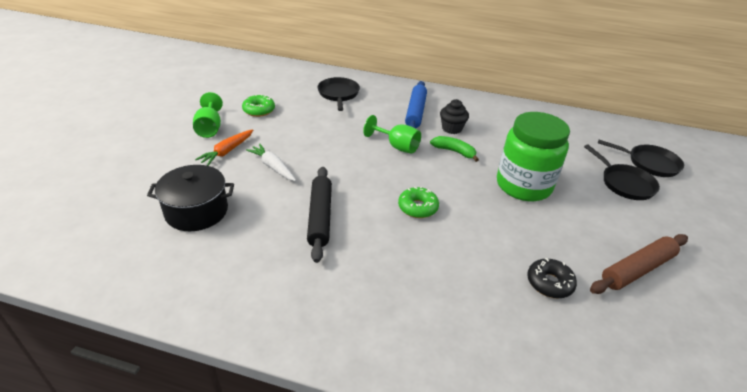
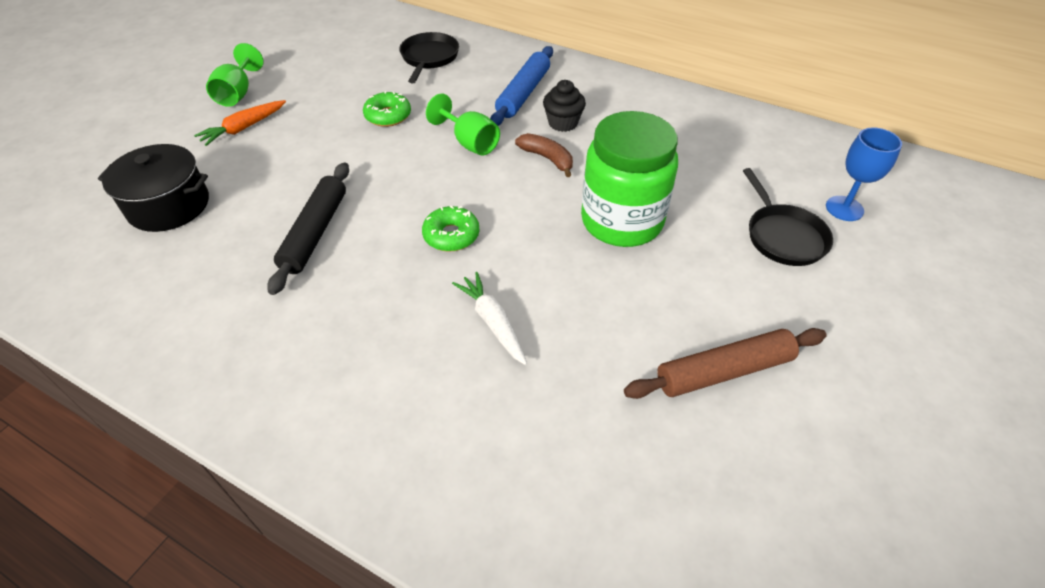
camera: 15 degrees right, 10 degrees up
green donut [242,94,275,117] -> green donut moved to [363,91,411,127]
white carrot [246,144,296,181] -> white carrot moved to [452,272,527,365]
green banana [430,136,479,162] -> brown banana [515,133,573,177]
black donut [527,258,577,299] -> none
black pan [598,140,684,177] -> blue goblet [826,128,902,221]

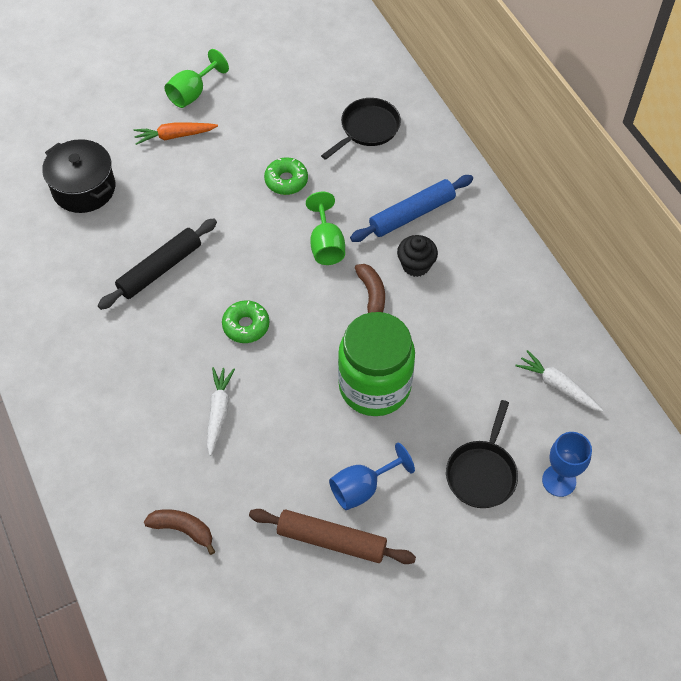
camera: 35 degrees right, 10 degrees up
none -> brown banana [144,509,215,555]
none -> blue goblet [329,442,415,510]
none -> white carrot [515,350,603,411]

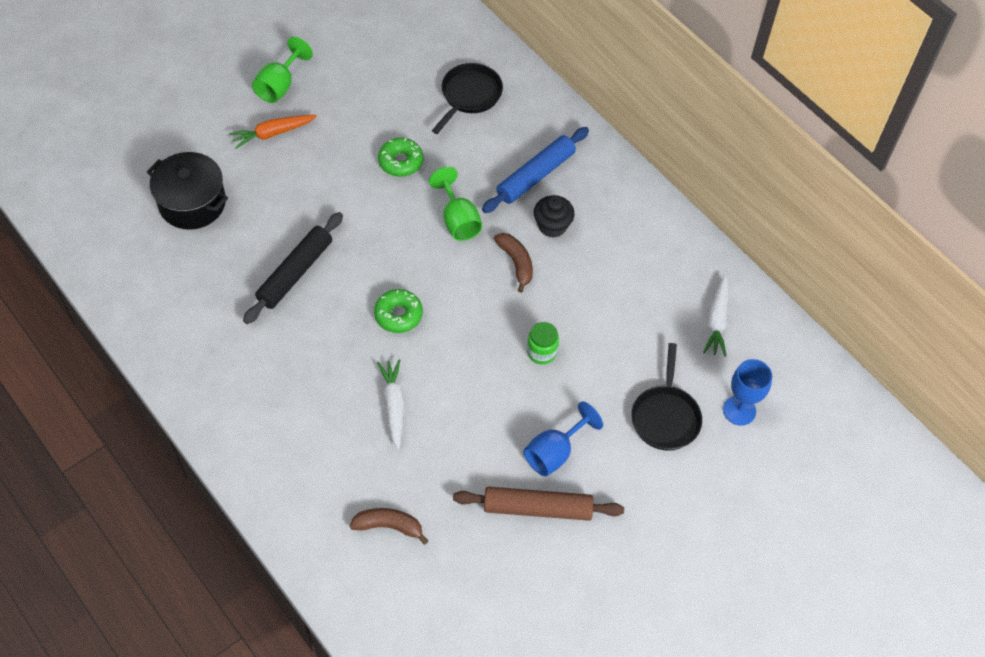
camera: 15 degrees left, 0 degrees up
green jar [338,312,415,416] -> green jar [527,322,559,364], size x0.41
white carrot [515,350,603,411] -> white carrot turned 105 degrees counterclockwise [703,275,728,357]

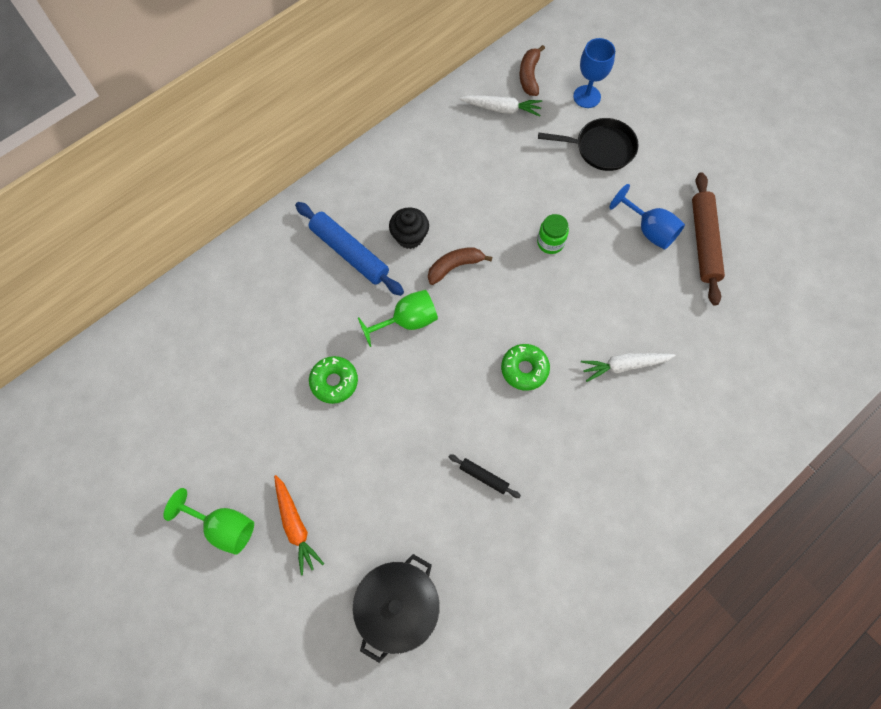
camera: 90 degrees left, 10 degrees up
black rolling pin [243,212,343,324] -> black rolling pin [449,454,521,498], size x0.49
brown banana [350,508,428,545] -> brown banana moved to [520,45,545,96]
black pan [432,63,503,134] -> none

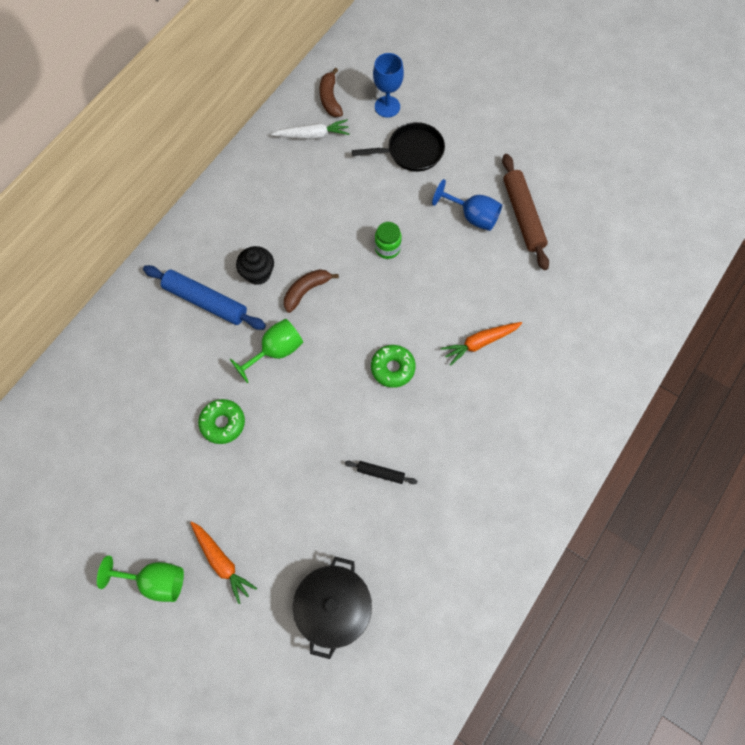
camera: 15 degrees left, 0 degrees up
white carrot [581,353,676,382] -> orange carrot [441,322,522,366]

